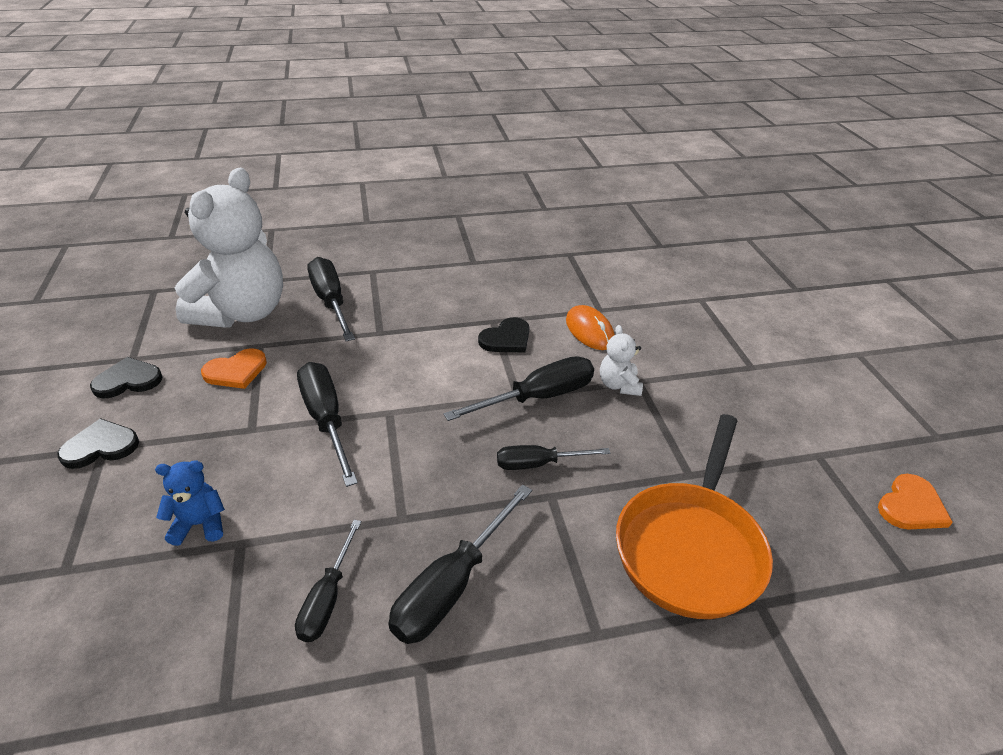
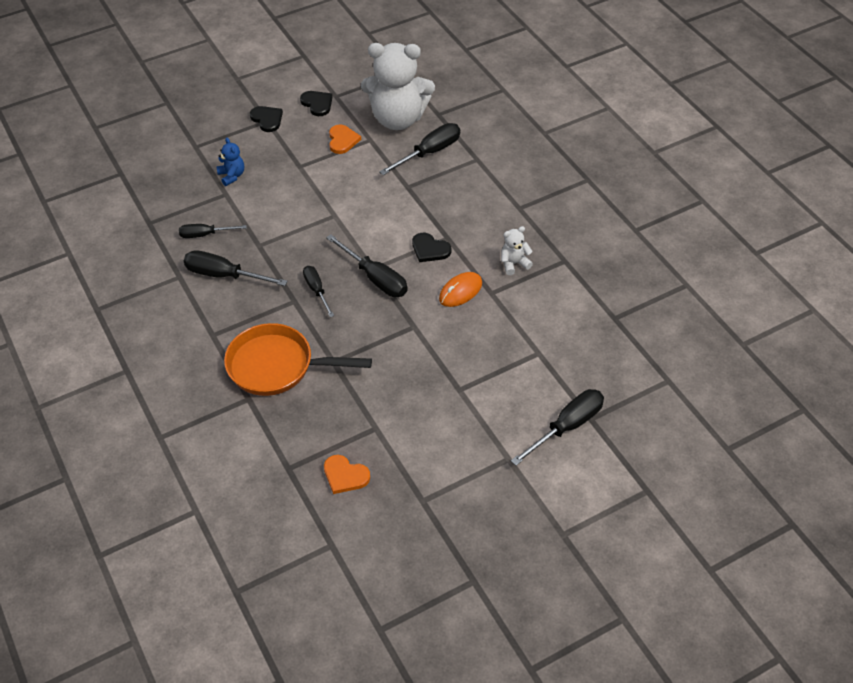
camera: 75 degrees right, 10 degrees up
orange heart [201,348,267,389] -> orange heart turned 135 degrees counterclockwise [329,124,361,154]
black screwdriver [297,362,358,487] -> black screwdriver moved to [511,389,604,466]
white teddy bear [600,325,643,396] -> white teddy bear moved to [501,226,533,275]

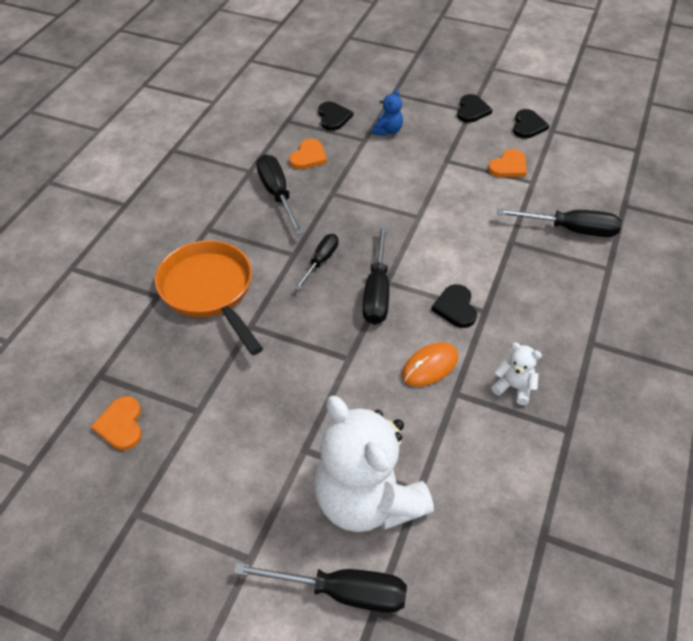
camera: 50 degrees right, 0 degrees up
black screwdriver [179,224,247,238] -> orange heart [289,139,327,169]
white teddy bear [361,43,435,130] -> white teddy bear moved to [314,396,434,532]
orange mouse [439,272,482,307] -> orange mouse turned 45 degrees counterclockwise [402,342,458,387]
none -> black heart [318,102,353,131]

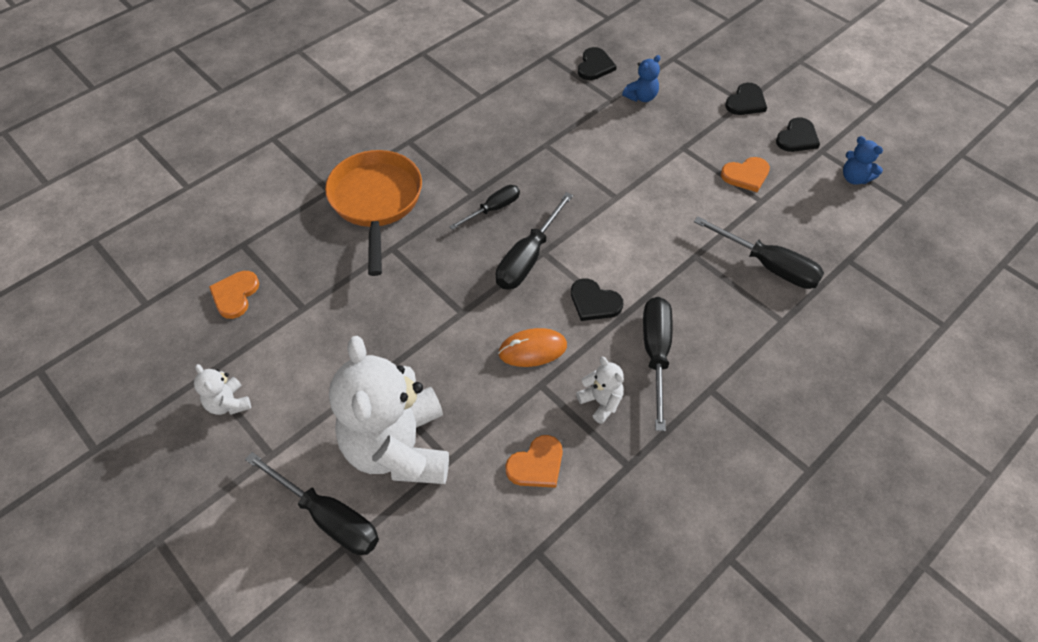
camera: 25 degrees right, 5 degrees up
black screwdriver [256,154,304,235] -> black screwdriver moved to [643,297,672,431]
orange heart [289,139,327,169] -> orange heart moved to [505,435,563,488]
black heart [431,284,477,328] -> black heart turned 75 degrees counterclockwise [571,278,623,321]
none -> white teddy bear [194,364,251,415]
none -> blue teddy bear [843,136,883,185]

